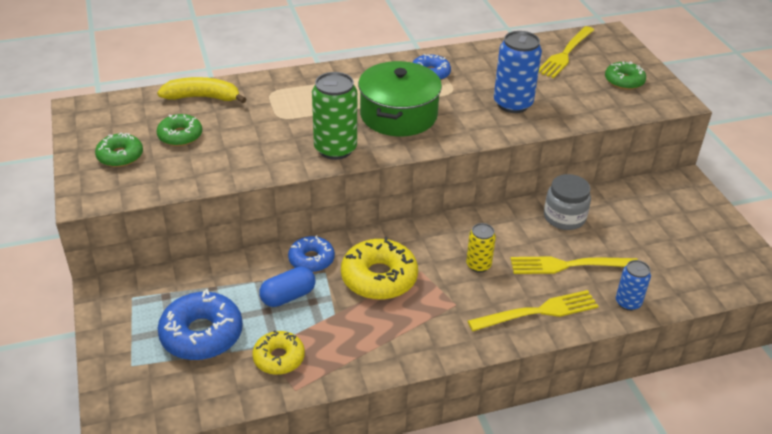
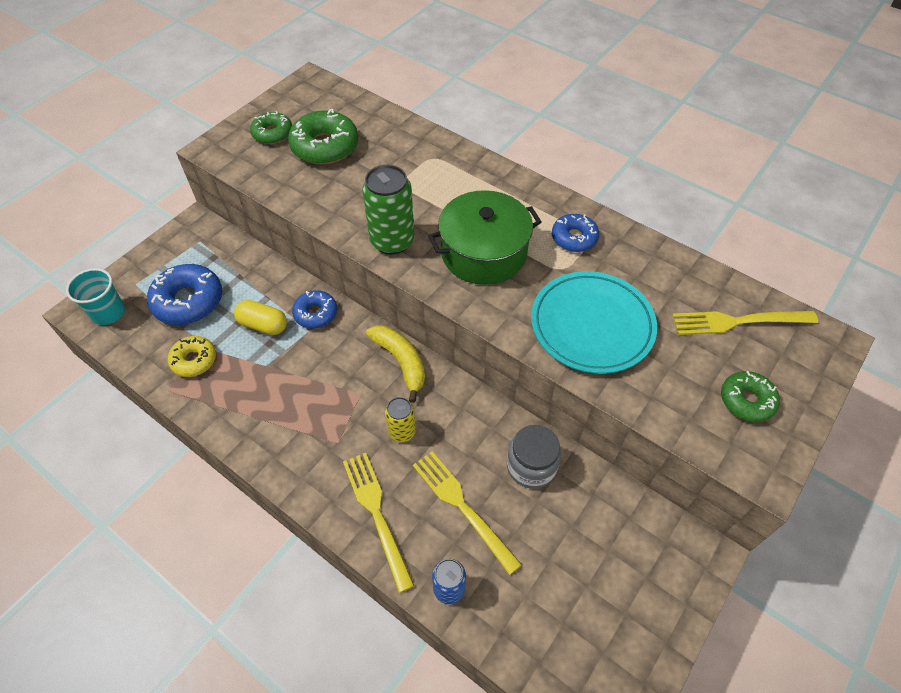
camera: 55 degrees right, 15 degrees up
green donut [156,114,202,146] -> green donut [288,109,358,164], size x1.63
yellow banana [157,77,246,103] -> yellow banana moved to [366,325,425,403]
blue capsule [259,267,315,307] -> yellow capsule [234,300,287,335]
yellow donut [341,237,418,300] -> none
yellow fork [468,290,598,331] -> yellow fork turned 150 degrees counterclockwise [343,453,414,593]
blue can [494,31,542,113] -> turquoise plate [531,271,657,374]
none -> turquoise cup [66,268,125,325]

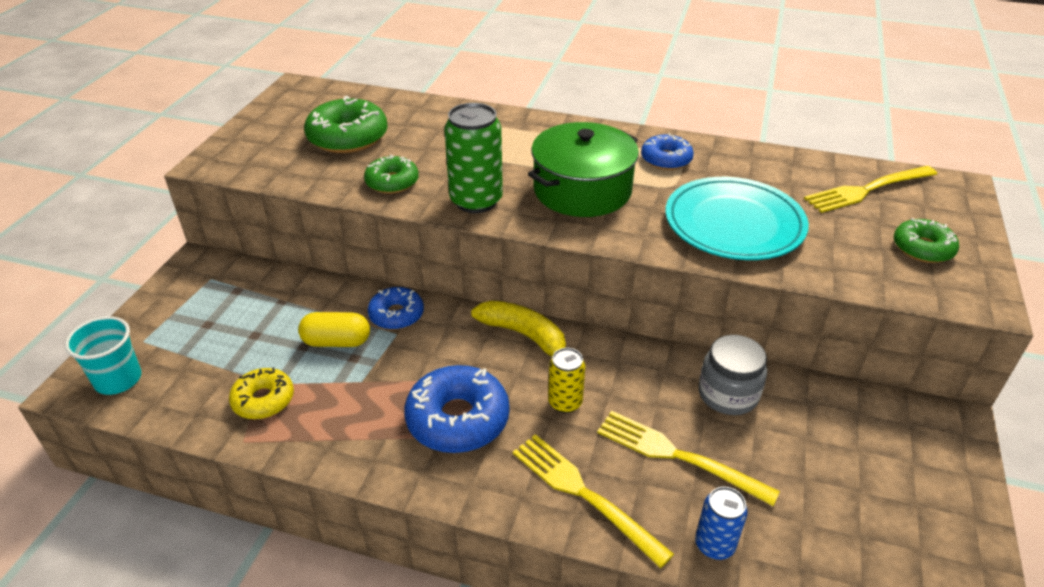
camera: 20 degrees left, 15 degrees down
blue donut [147,264,222,325] -> blue donut moved to [404,365,510,453]
green donut [250,111,292,144] -> green donut moved to [364,154,419,194]

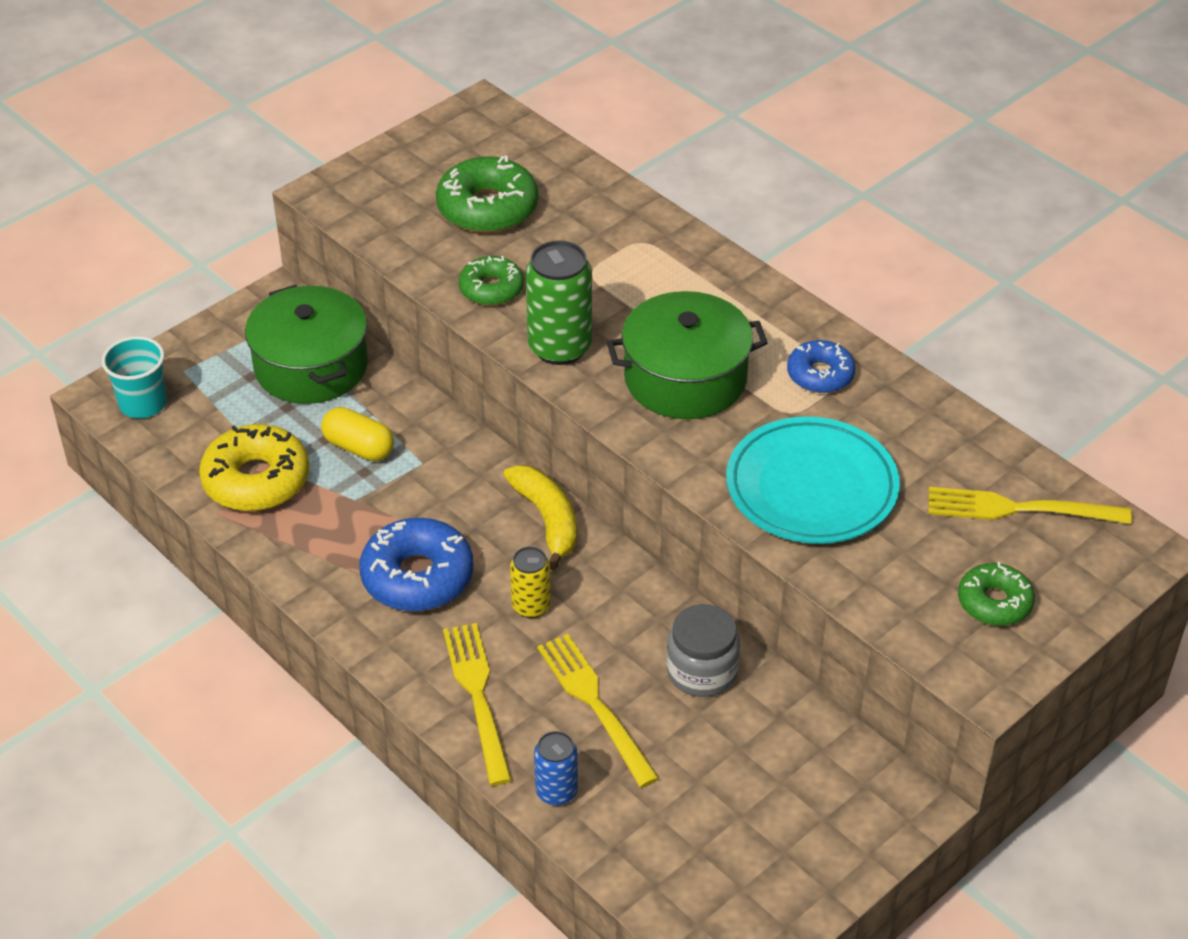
camera: 30 degrees right, 5 degrees up
yellow donut [229,367,294,419] -> yellow donut [199,424,309,511], size x1.63
blue donut [368,287,424,330] -> none
none -> green pot [245,285,368,404]

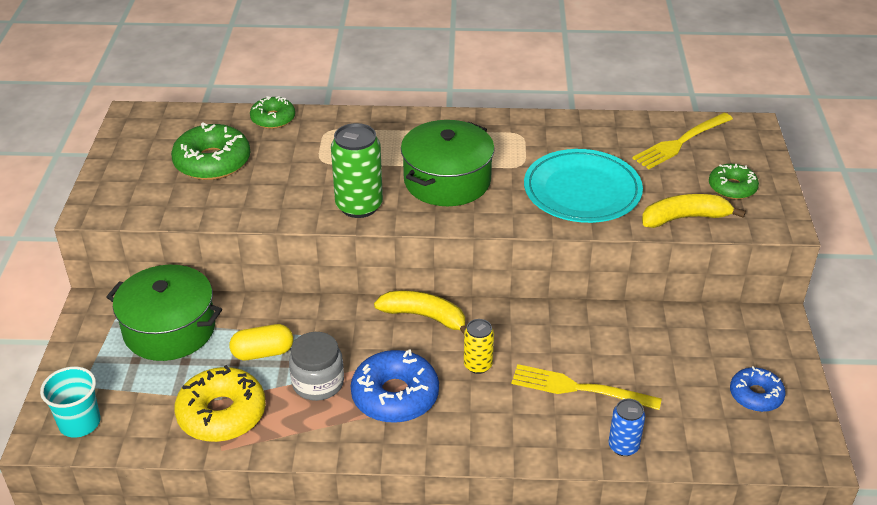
camera: 45 degrees left, 5 degrees down
yellow fork [443,623,512,786] -> none
green donut [459,256,524,306] -> green donut moved to [250,96,295,129]
grey jar [666,604,740,697] -> grey jar moved to [289,332,344,401]
blue donut [787,340,855,393] -> blue donut moved to [730,366,786,412]
none -> yellow banana [642,194,746,228]

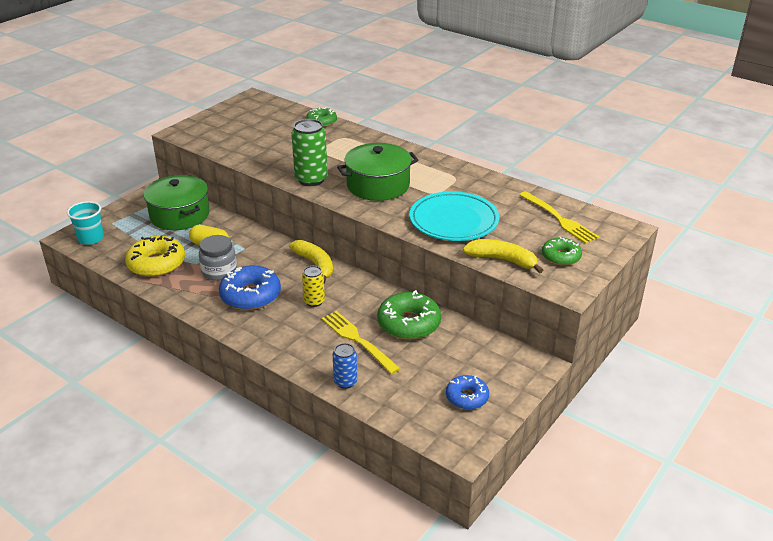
camera: 35 degrees right, 5 degrees down
green donut [171,122,250,180] -> green donut moved to [377,290,441,340]
yellow fork [632,113,733,169] -> yellow fork turned 120 degrees counterclockwise [519,191,599,244]

